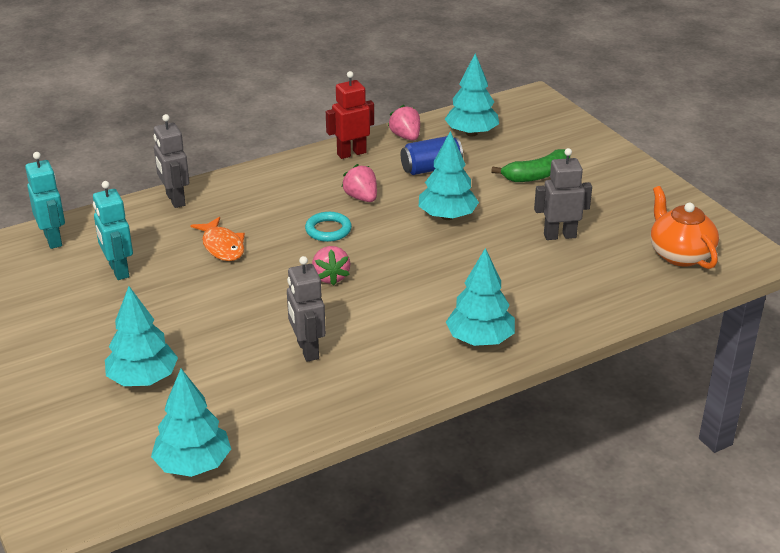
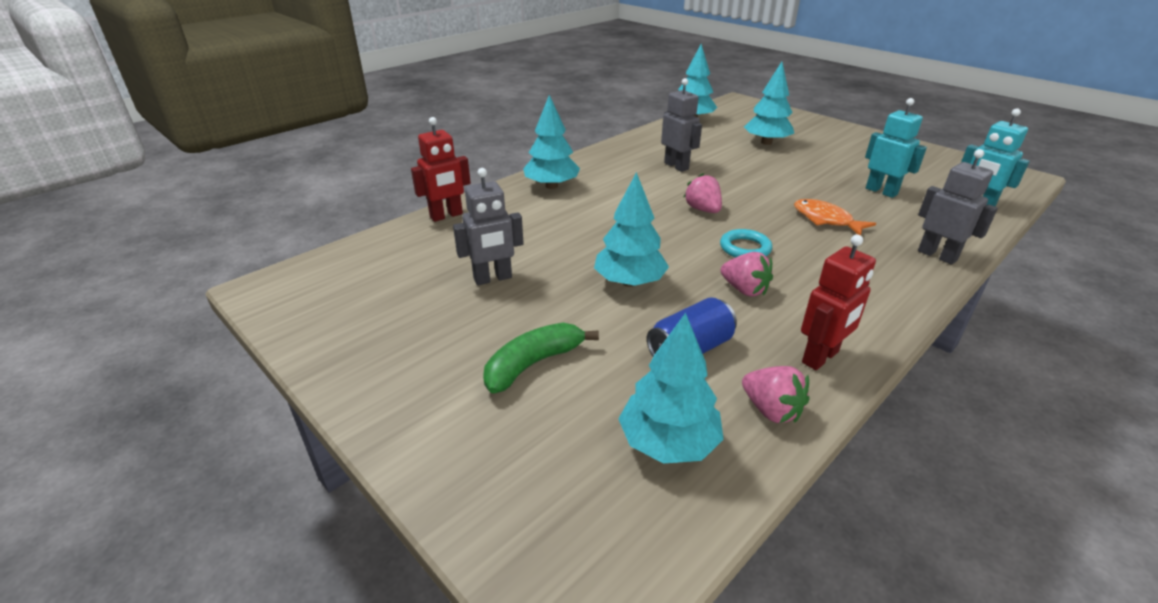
camera: 165 degrees right, 0 degrees up
orange teapot [651,186,719,269] -> none
none -> red robot [411,117,471,222]

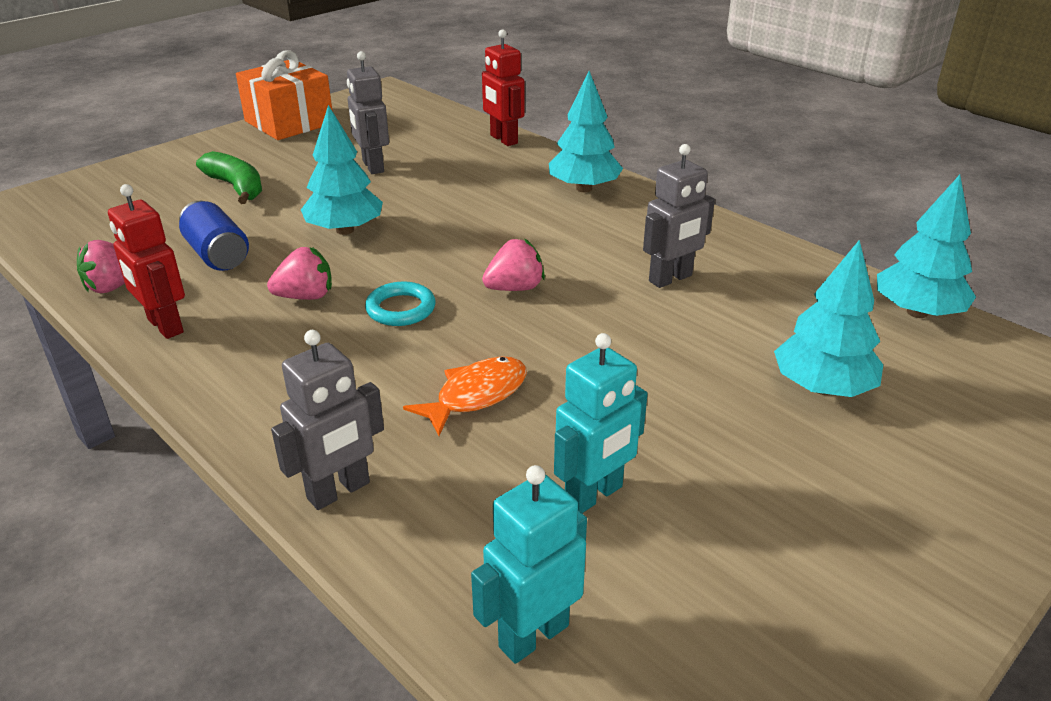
camera: 90 degrees right, 0 degrees up
turquoise tree [618,313,724,464] -> none
pink strawberry [721,252,773,296] -> pink strawberry turned 150 degrees counterclockwise [267,247,332,300]
none -> orange gift [236,50,332,140]

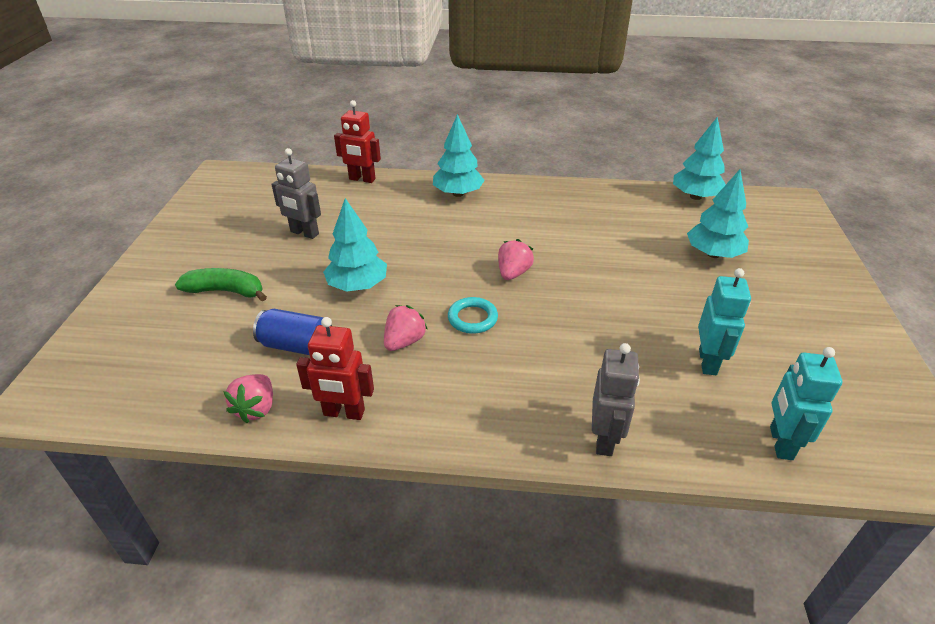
camera: 40 degrees left, 5 degrees up
orange gift [236,50,332,140] -> none
orange fish [403,356,527,436] -> none
grey robot [643,144,715,288] -> none

